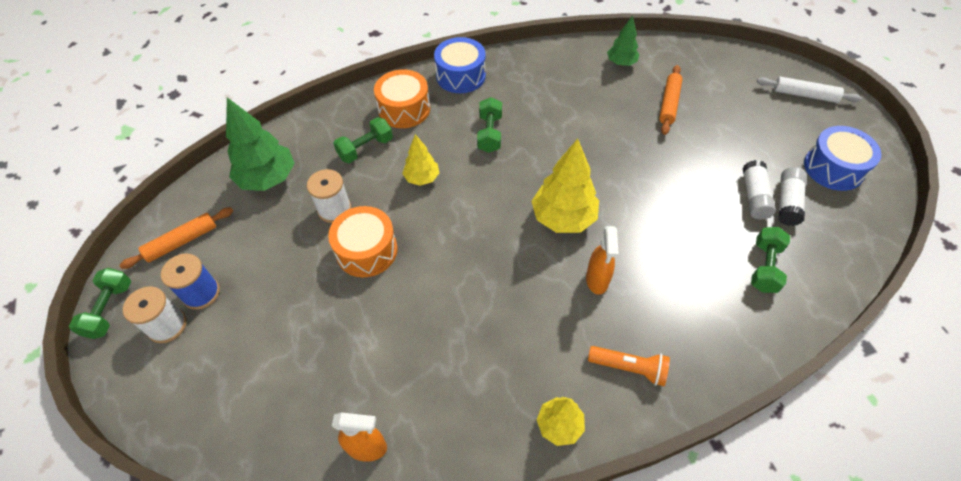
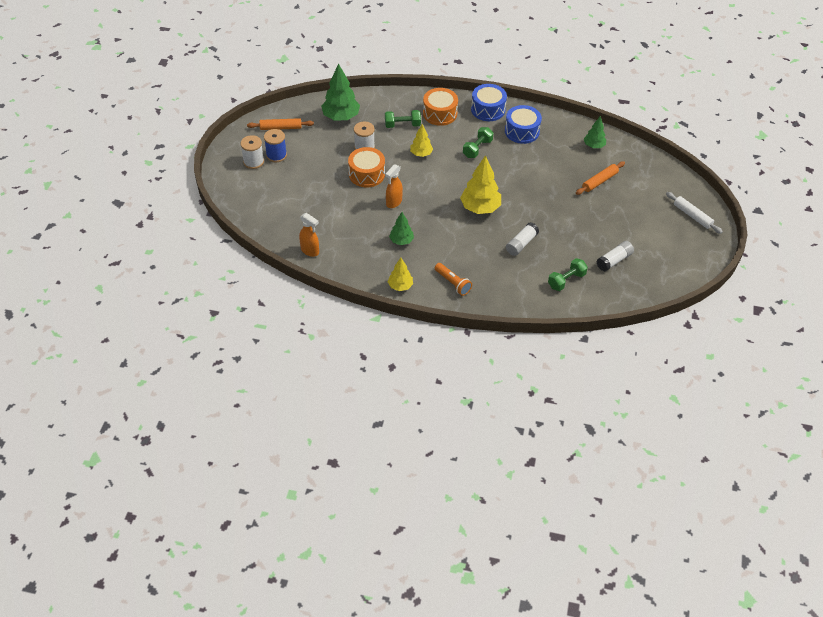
camera: 30 degrees right, 5 degrees down
green dumbbell [69,268,131,339] -> none
orange spray bottle [586,226,619,295] -> orange spray bottle moved to [385,164,403,208]
white glue stick [742,160,776,220] -> white glue stick moved to [506,222,539,256]
blue drum [804,126,881,191] -> blue drum moved to [505,105,542,144]
none -> green tree [389,212,414,245]

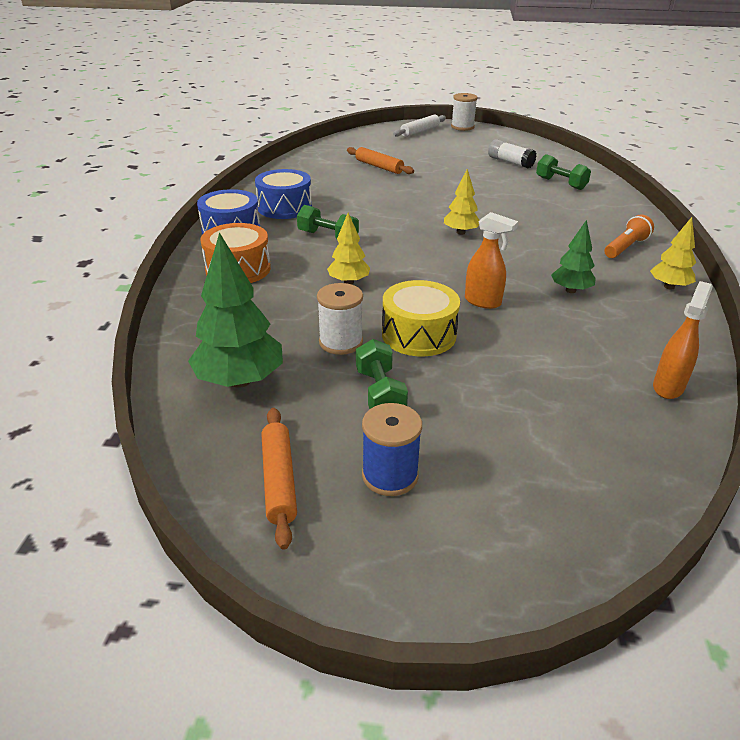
camera: 95 degrees left, 15 degrees down
white spool [240,135,264,169] -> white spool moved to [451,93,478,131]
orange drum [348,147,385,187] -> yellow drum [382,280,460,356]
green dumbbell [385,110,421,128] -> green dumbbell moved to [356,339,408,409]
yellow tree [460,155,501,214] -> yellow tree [444,169,480,235], size x0.58
white glue stick [506,222,539,256] -> none
green tree [584,116,606,148] -> none

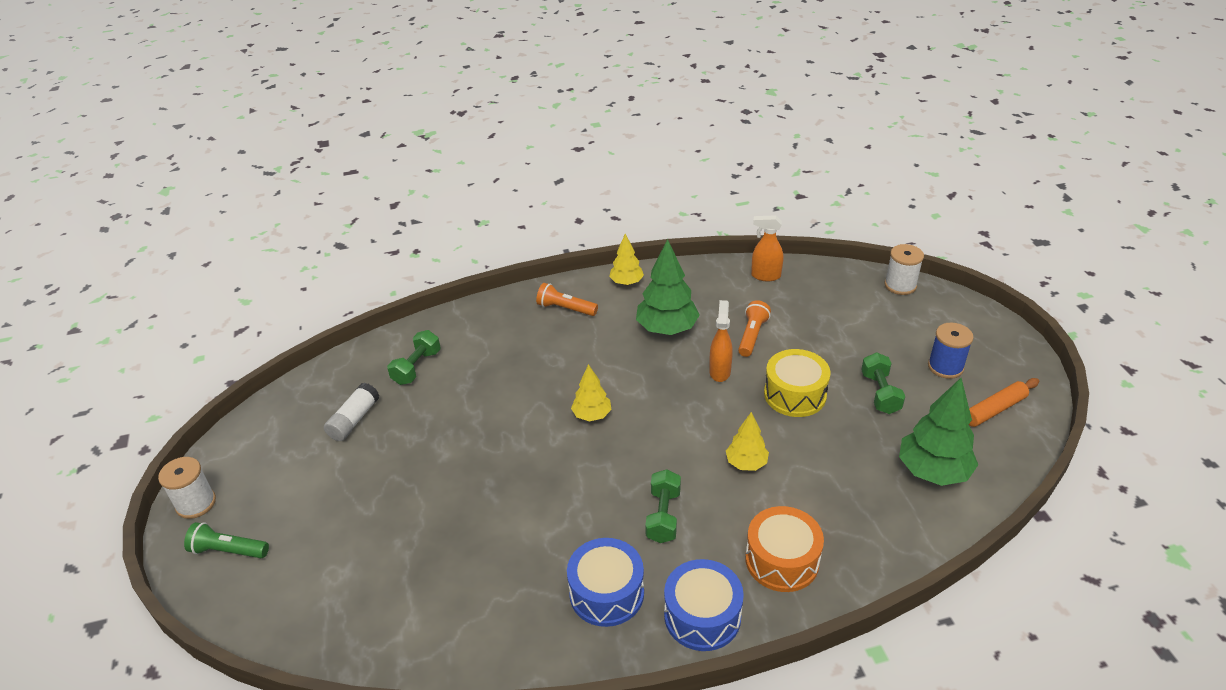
camera: 110 degrees left, 5 degrees up
white spool [317,283,363,355] -> white spool moved to [885,244,924,295]
orange rolling pin [347,147,414,174] -> none
green dumbbell [356,339,408,409] -> green dumbbell turned 60 degrees counterclockwise [861,352,905,414]
white rolling pin [393,115,446,137] -> green flashlight [184,522,269,558]
green tree [551,220,596,293] -> green tree [636,239,700,335], size x1.72
none -> orange flashlight [738,300,771,357]

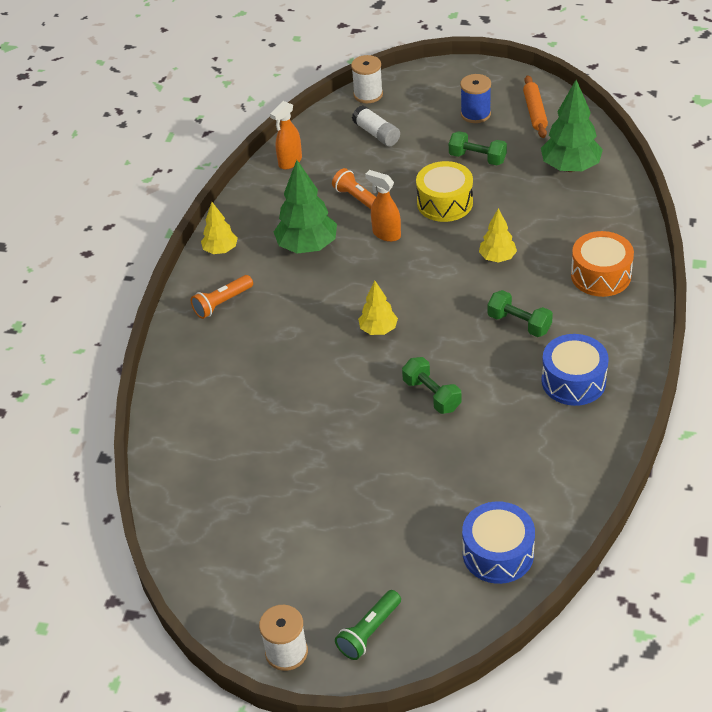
camera: 60 degrees left, 5 degrees up
white glue stick [324,383,380,441] -> white glue stick moved to [352,105,400,146]
green dumbbell [387,330,441,385] -> green dumbbell moved to [402,357,462,414]
blue drum [664,559,744,651] -> blue drum moved to [462,501,535,584]

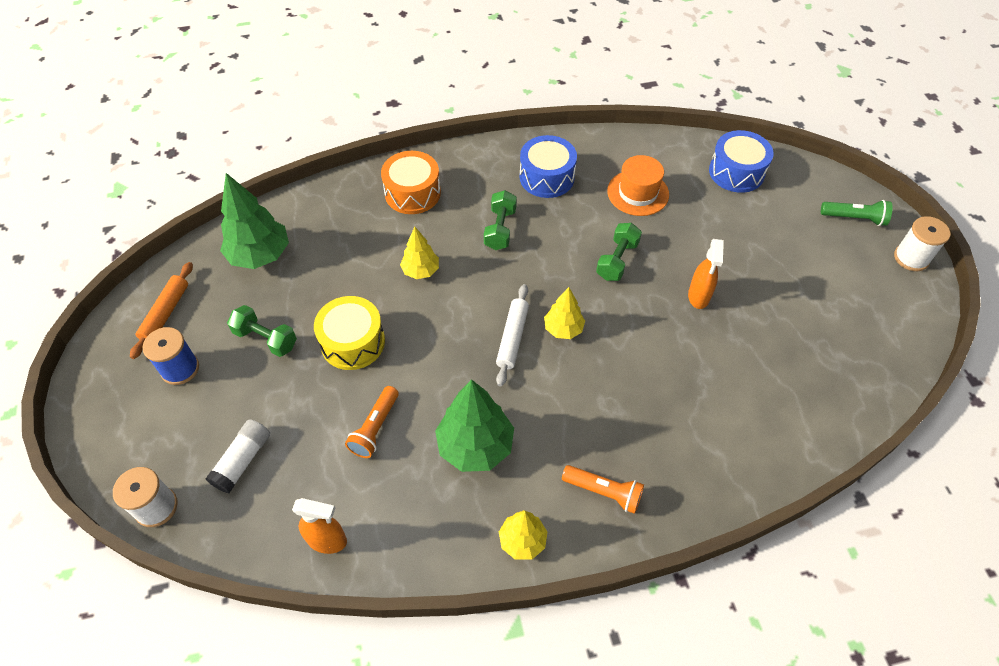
camera: 120 degrees left, 10 degrees up
orange spray bottle [365,170,401,242] -> orange spray bottle moved to [688,239,724,309]
green dumbbell [449,131,507,166] -> green dumbbell turned 60 degrees counterclockwise [227,305,297,357]
orange rolling pin [523,75,548,138] -> orange rolling pin turned 45 degrees counterclockwise [130,262,193,359]
none -> white rolling pin [496,284,529,387]
none -> orange hat [607,155,669,216]

